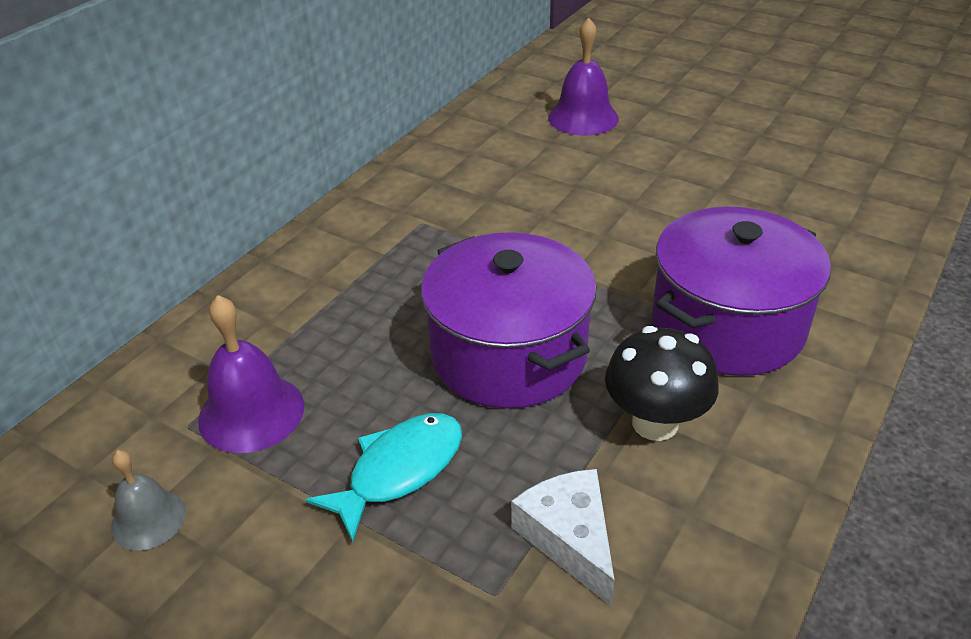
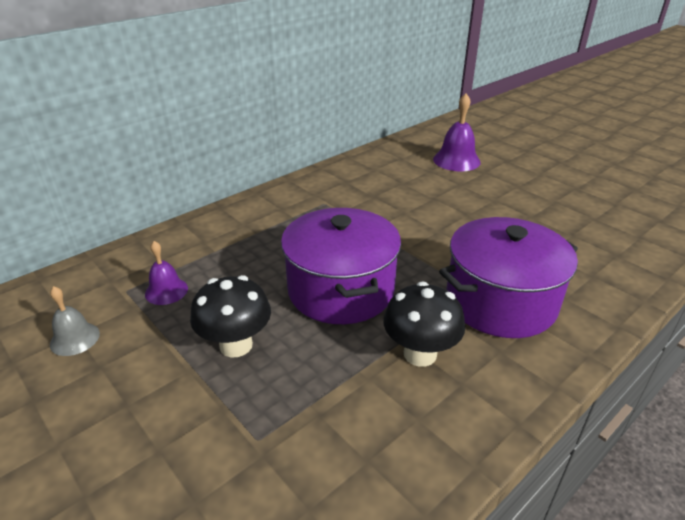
camera: 15 degrees right, 5 degrees down
purple bell [198,295,304,453] -> purple bell [145,241,188,305], size x0.62
turquoise fish [306,413,462,543] -> black mushroom [190,275,271,357]
white cheese [511,469,614,606] -> none

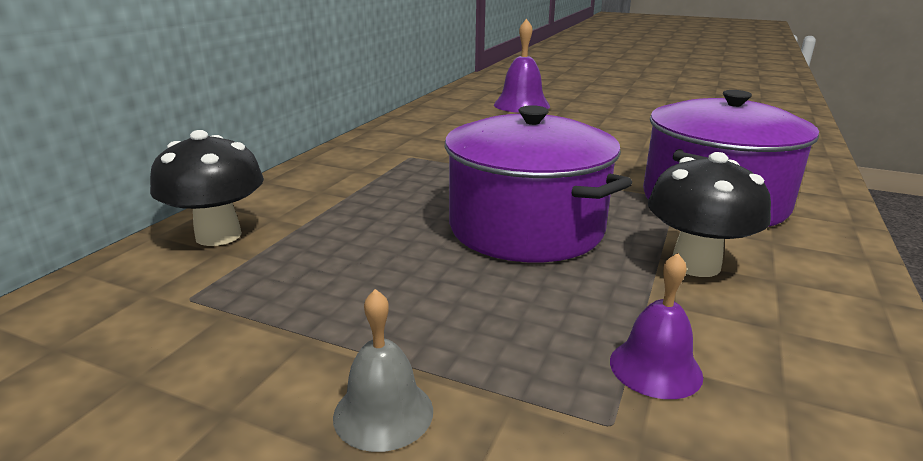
camera: 25 degrees left, 10 degrees down
grey bell [50,286,100,356] -> grey bell moved to [333,289,433,452]
purple bell [145,241,188,305] -> purple bell moved to [610,253,703,399]
black mushroom [190,275,271,357] -> black mushroom moved to [150,130,264,246]

